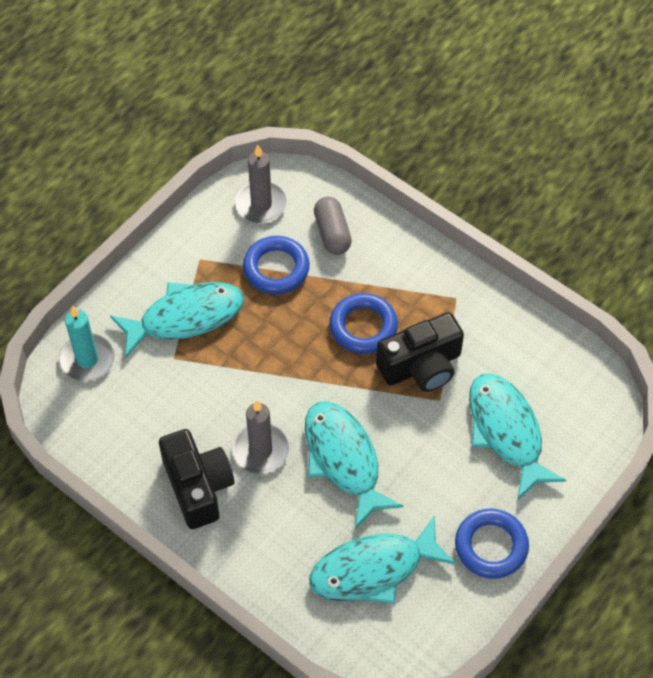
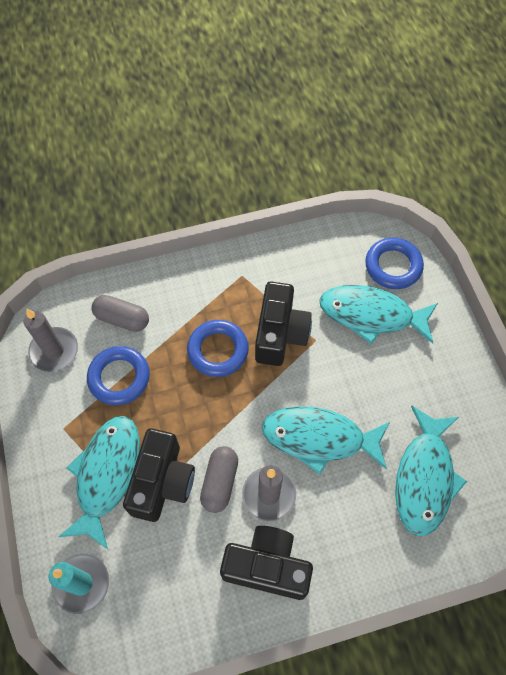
camera: 55 degrees left, 5 degrees up
blue ring [455,509,529,579] -> blue ring moved to [365,238,424,289]
none -> black camera [123,428,195,522]
none -> grey capsule [200,446,238,513]

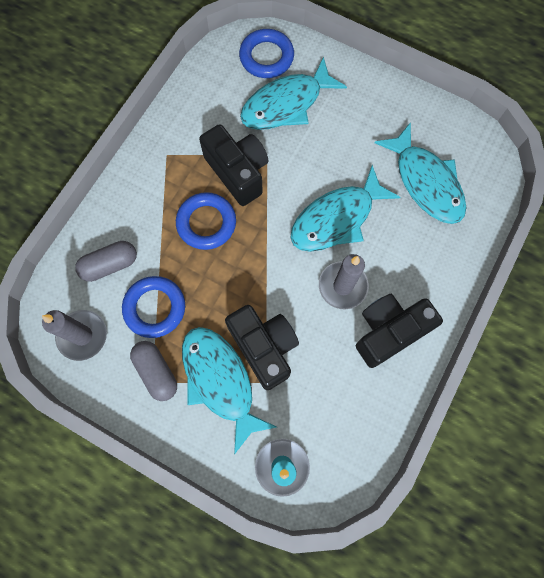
camera: 45 degrees left, 10 degrees up
grey capsule [200,446,238,513] -> grey capsule moved to [130,341,177,401]

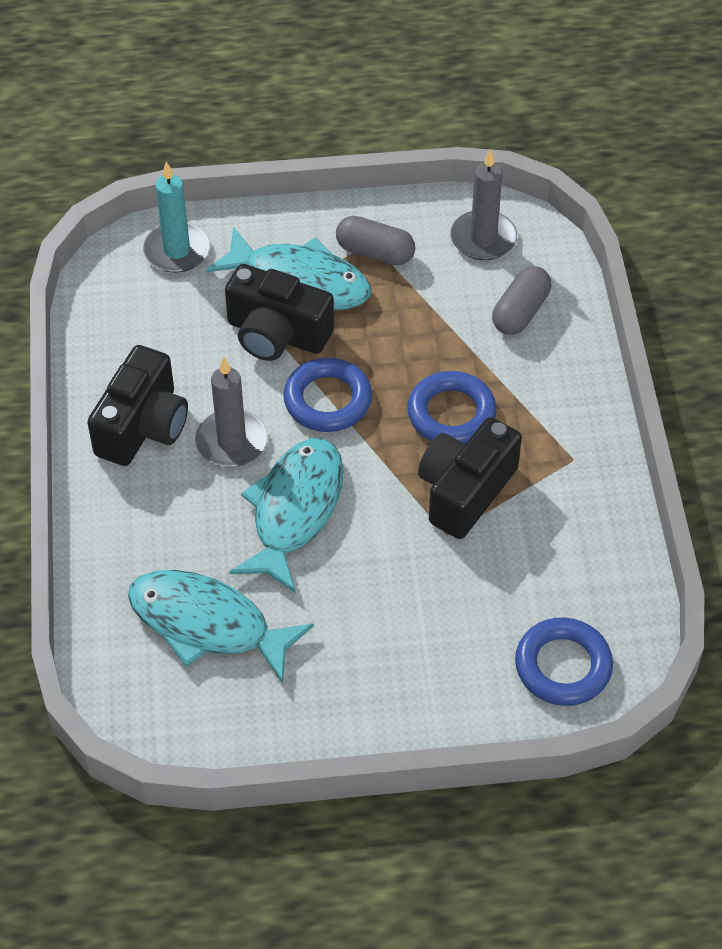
camera: 145 degrees right, 20 degrees down
blue ring [122,276,185,338] -> blue ring moved to [283,358,372,432]
black camera [199,124,269,206] -> black camera turned 105 degrees clockwise [418,417,522,539]
turquoise fish [240,57,347,130] -> none

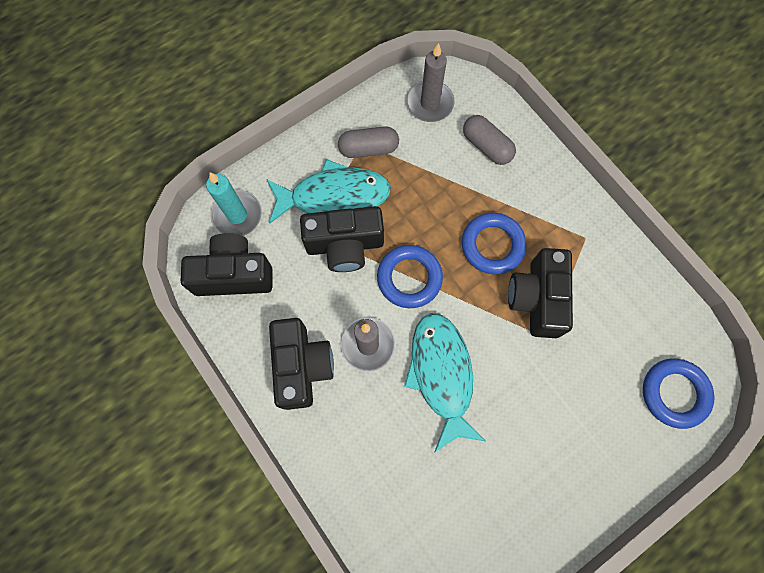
camera: 30 degrees left, 20 degrees up
turquoise fish [128,570,314,684] -> none
grey capsule [492,266,551,335] -> grey capsule turned 45 degrees counterclockwise [463,115,516,165]
none -> black camera [181,233,272,296]

